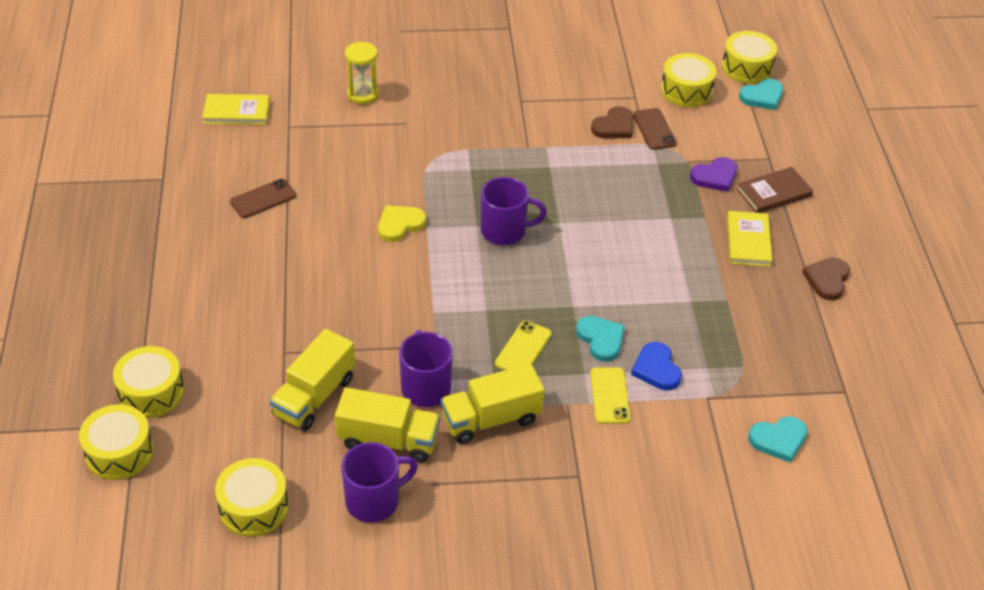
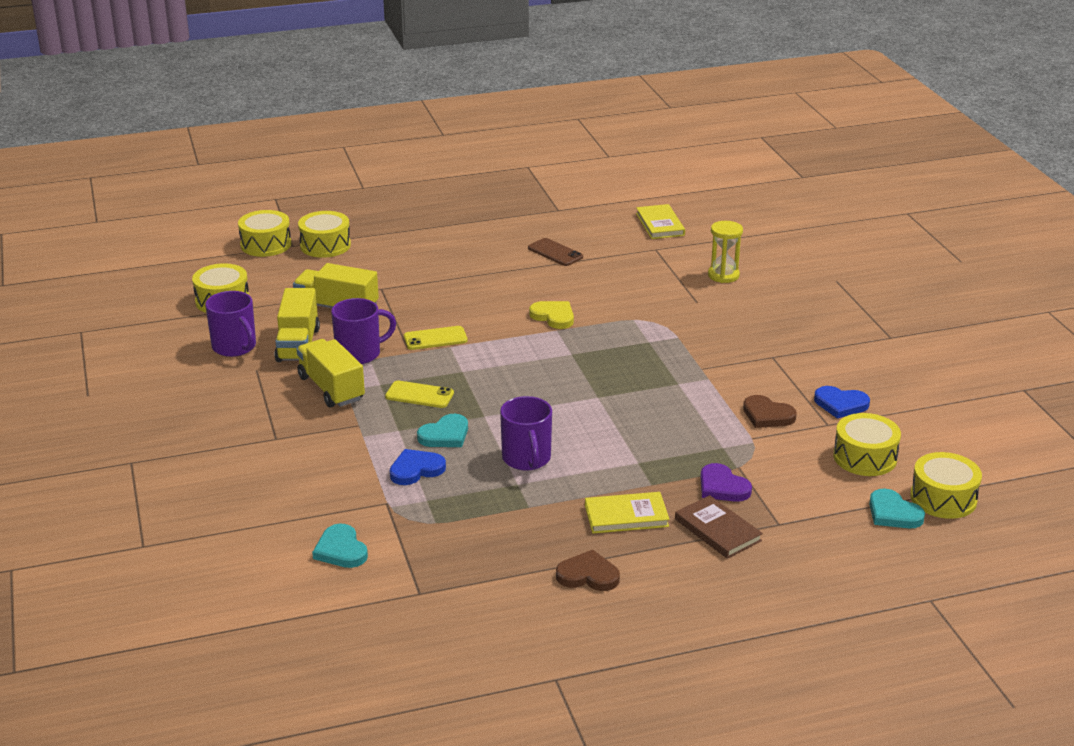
camera: 80 degrees right, 15 degrees down
purple mug [481,177,547,245] -> purple mug moved to [500,396,552,471]
yellow phone [590,367,630,424] -> yellow phone moved to [404,326,468,350]
brown phone [633,108,677,150] -> none
none -> blue heart [814,386,870,419]

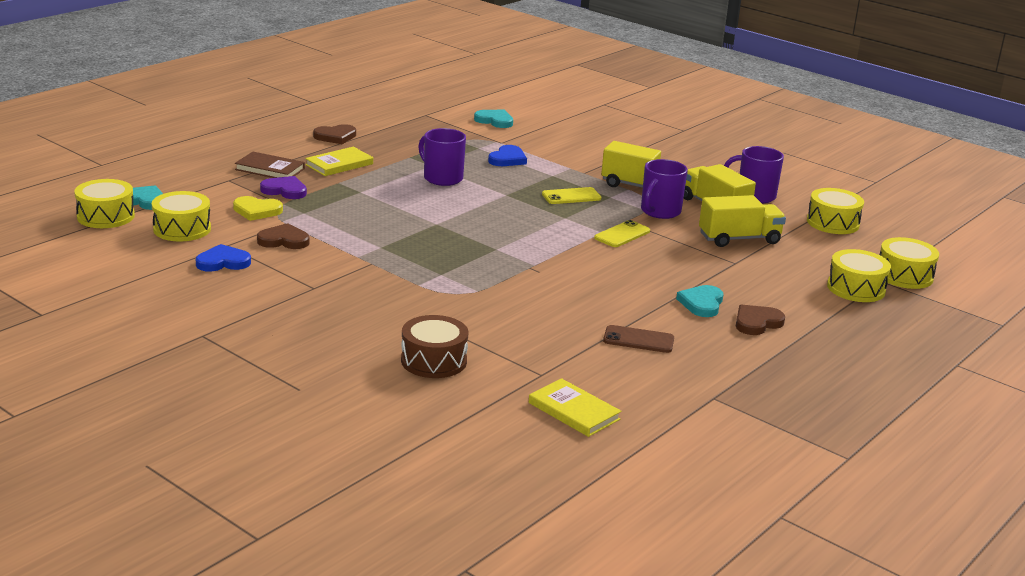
camera: 145 degrees right, 5 degrees down
turquoise heart [417,414,468,447] -> turquoise heart moved to [676,285,723,317]
yellow heart [529,301,574,329] -> yellow heart moved to [233,196,283,221]
yellow hourglass [708,221,743,283] -> brown drum [401,315,468,378]
none -> brown heart [736,305,785,335]

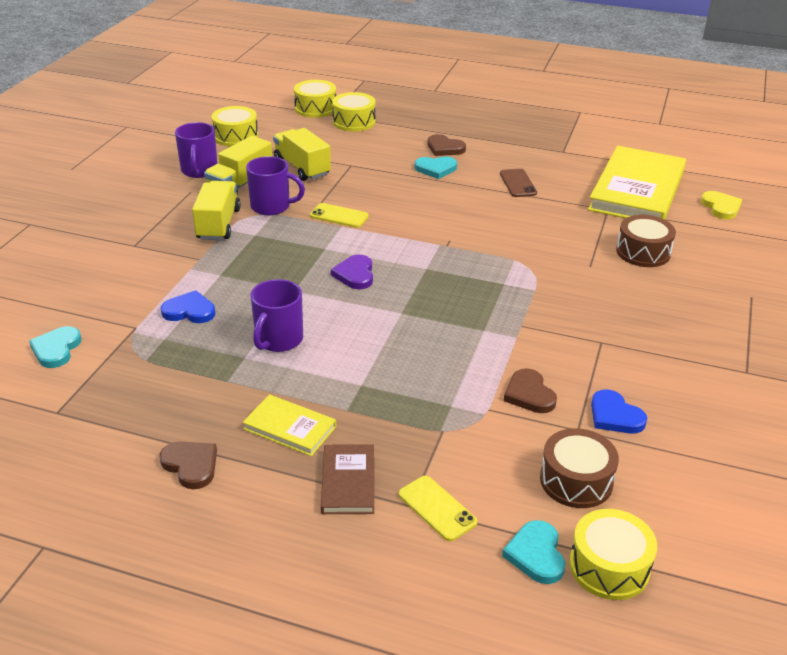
camera: 110 degrees left, 10 degrees up
yellow drum [152,191,211,242] -> brown drum [540,428,619,508]
yellow heart [233,196,283,221] -> yellow heart moved to [701,191,742,220]
purple heart [260,176,307,199] -> purple heart moved to [331,255,373,289]
yellow book [529,378,621,437] -> yellow book [588,146,686,220], size x2.13
yellow phone [542,187,601,204] -> yellow phone moved to [399,476,477,541]

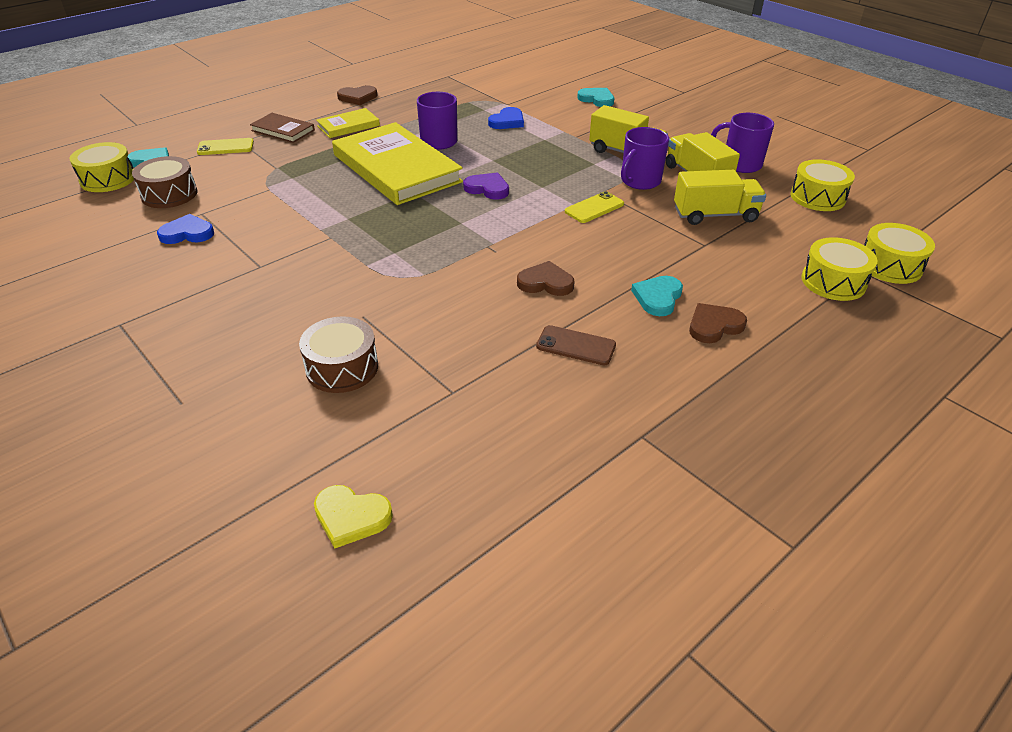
camera: 120 degrees right, 5 degrees up
turquoise heart [29,326,82,368] -> turquoise heart moved to [577,88,614,107]
brown heart [504,368,557,413] -> brown heart moved to [517,261,574,296]
yellow book [588,146,686,220] -> yellow book moved to [332,122,463,205]

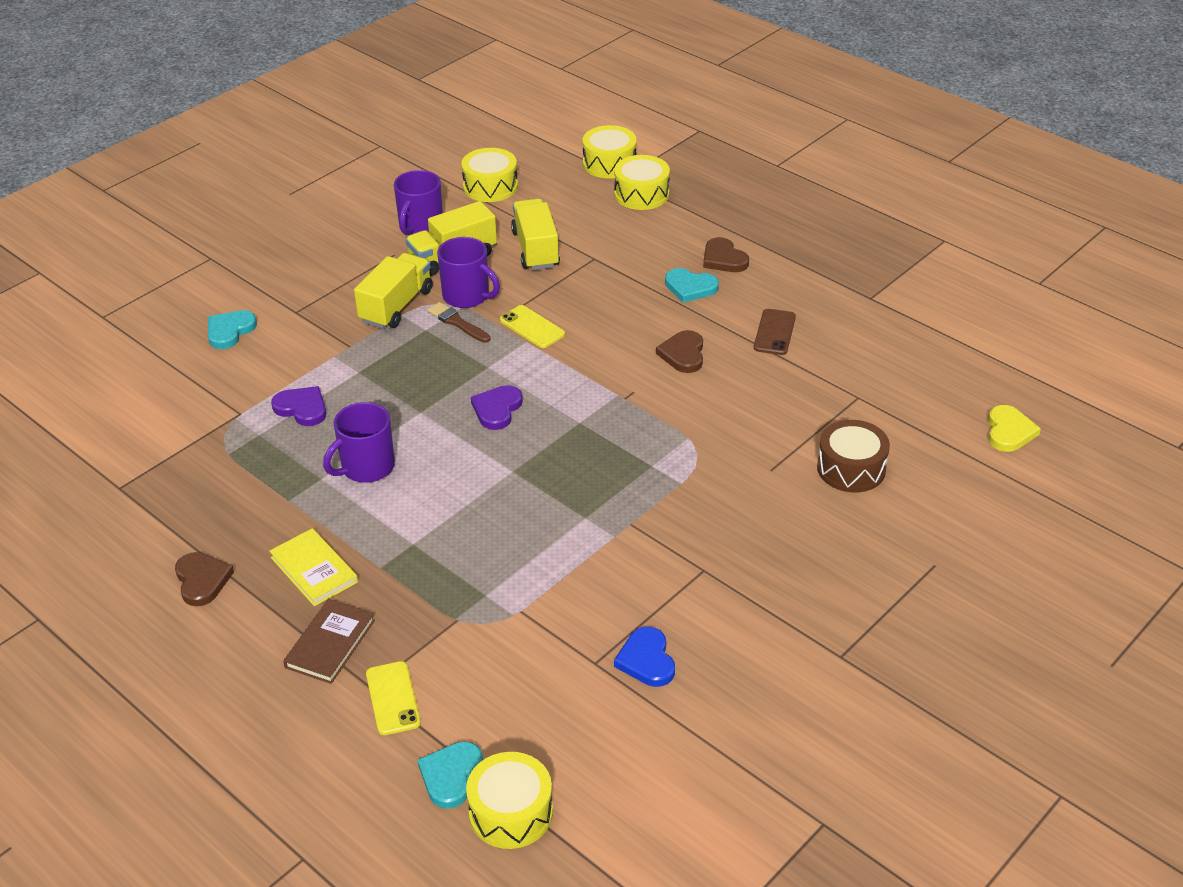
camera: 95 degrees left, 0 degrees up
brown drum [132,156,197,208] -> none
yellow book [332,122,463,205] -> none
blue heart [488,107,524,129] -> purple heart [271,386,326,426]
none -> brown brush [428,302,490,343]

